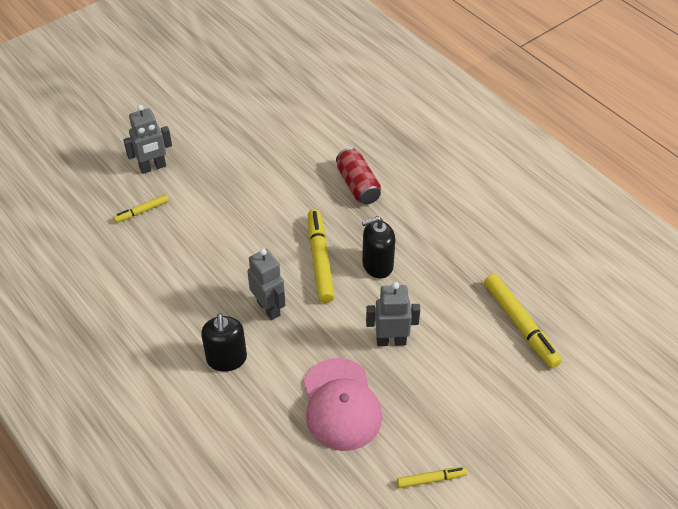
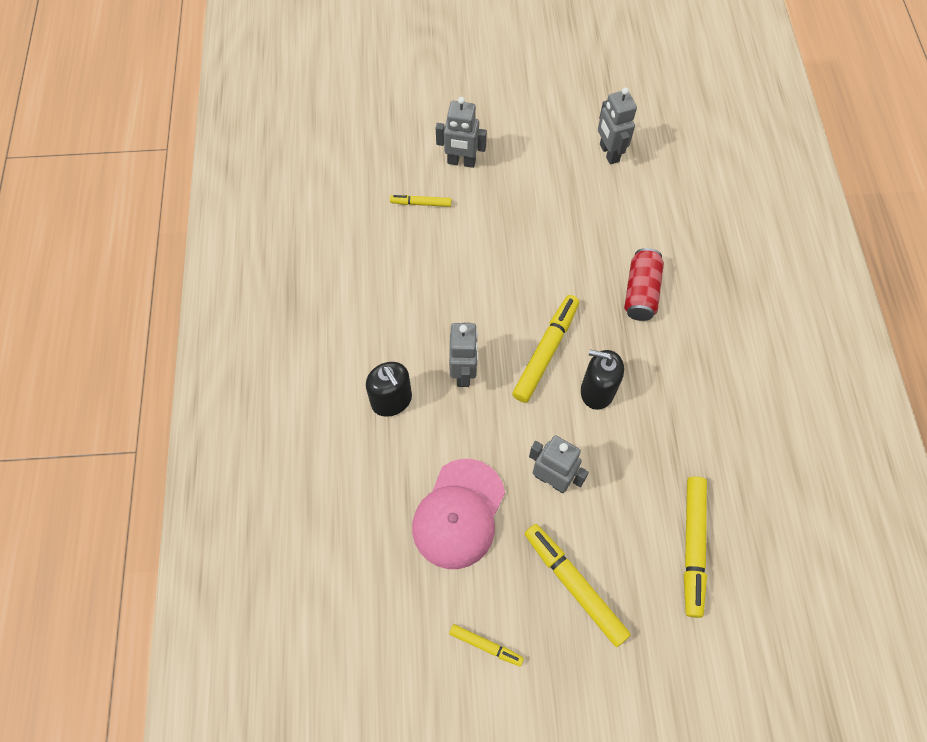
camera: 35 degrees right, 15 degrees up
black soap dispenser [201,313,247,372] -> black soap dispenser turned 60 degrees counterclockwise [366,362,412,417]
none -> yellow marker [524,524,631,647]
none -> grey robot [598,87,637,165]

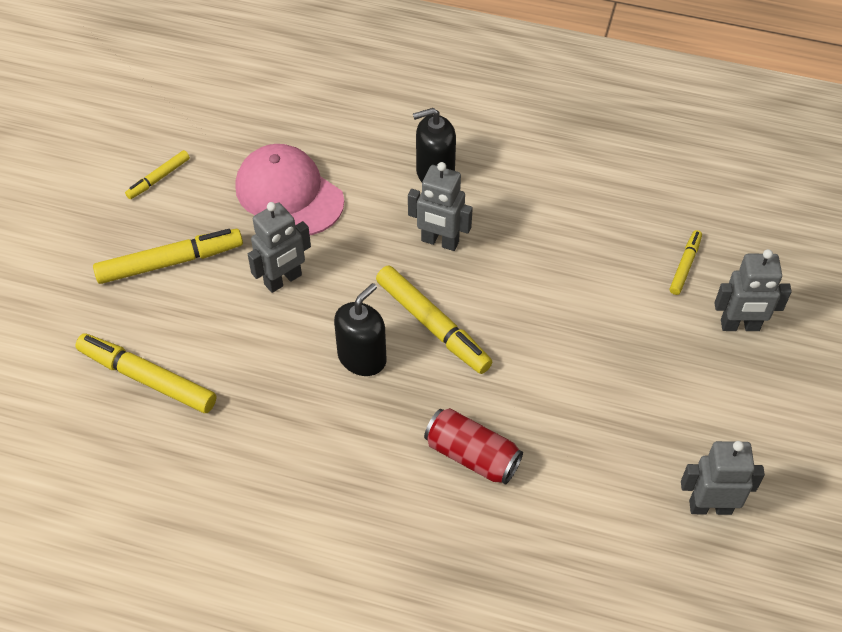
camera: 110 degrees right, 10 degrees down
grey robot [436,97,487,168] -> grey robot turned 120 degrees counterclockwise [715,249,792,331]

